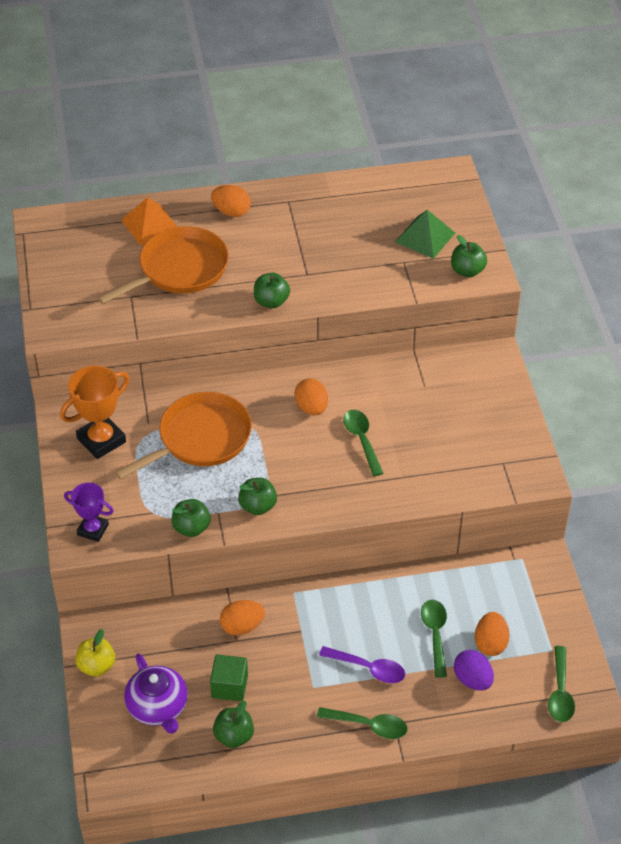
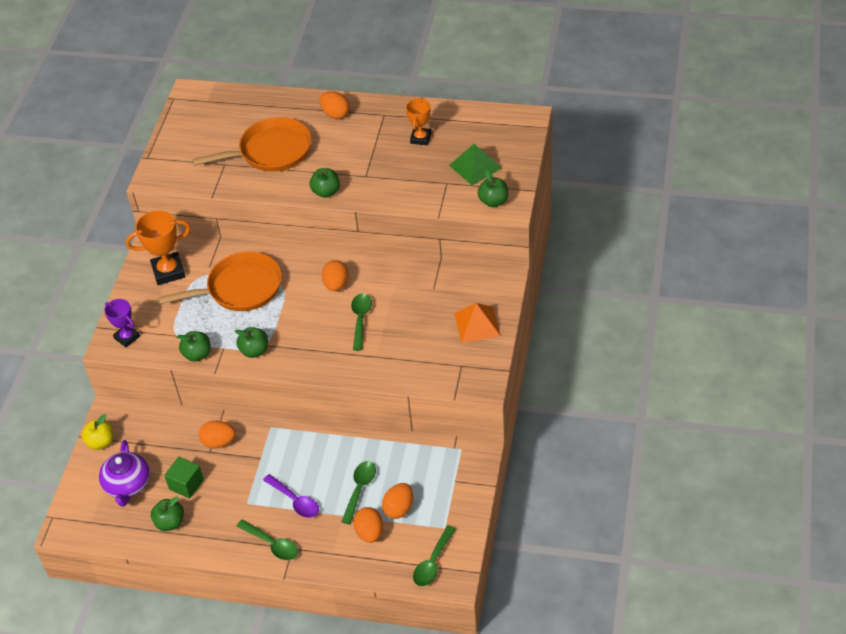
camera: 25 degrees right, 0 degrees up
orange pyramid [121,197,177,246] -> orange pyramid moved to [454,303,501,343]
purple egg [454,650,494,691] -> orange egg [353,507,383,543]
none -> orange trophy [406,98,431,145]

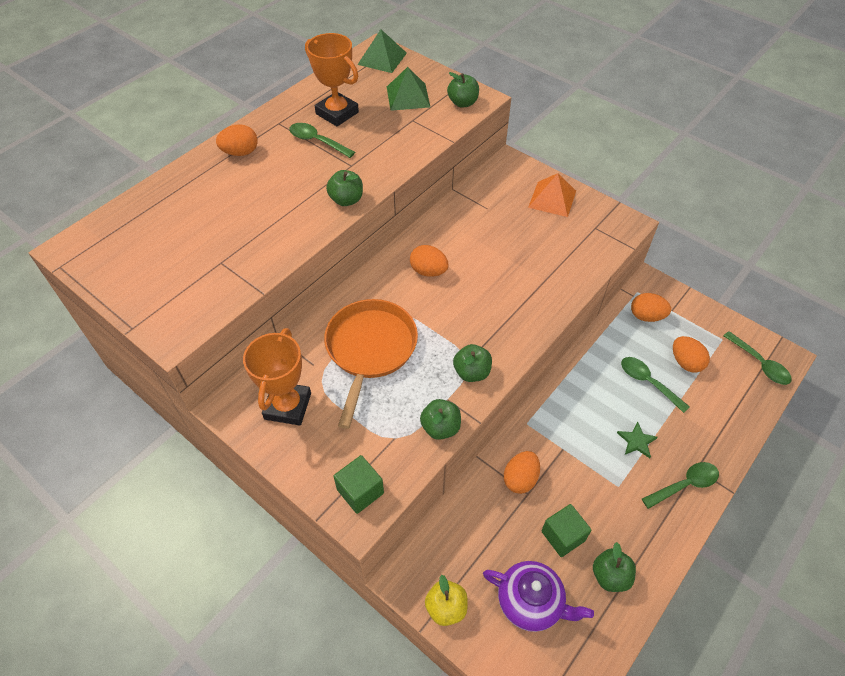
camera: 65 degrees left, 5 degrees up
purple trophy [104,299,140,348] -> green cube [333,455,384,514]
orange pan [193,117,312,172] -> none
purple spoon [263,474,319,518] -> green star [617,422,658,458]
green spoon [351,294,372,351] -> green spoon moved to [289,123,355,158]
orange egg [353,507,383,543] -> orange egg moved to [631,293,671,322]
orange trophy [406,98,431,145] -> orange trophy [305,33,359,126], size x1.57
none -> green pyramid [357,29,407,73]

